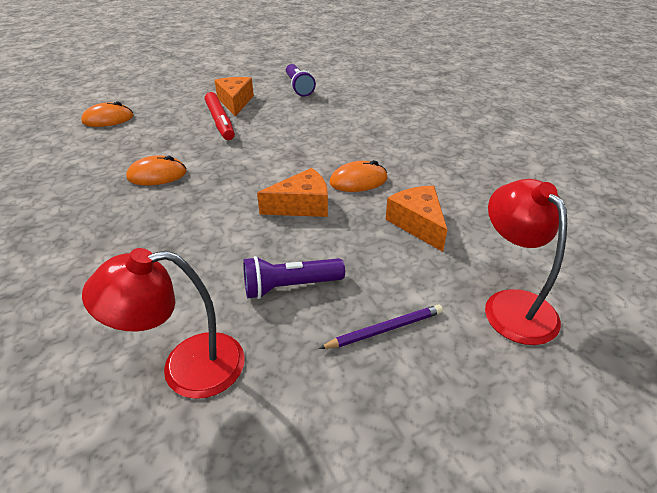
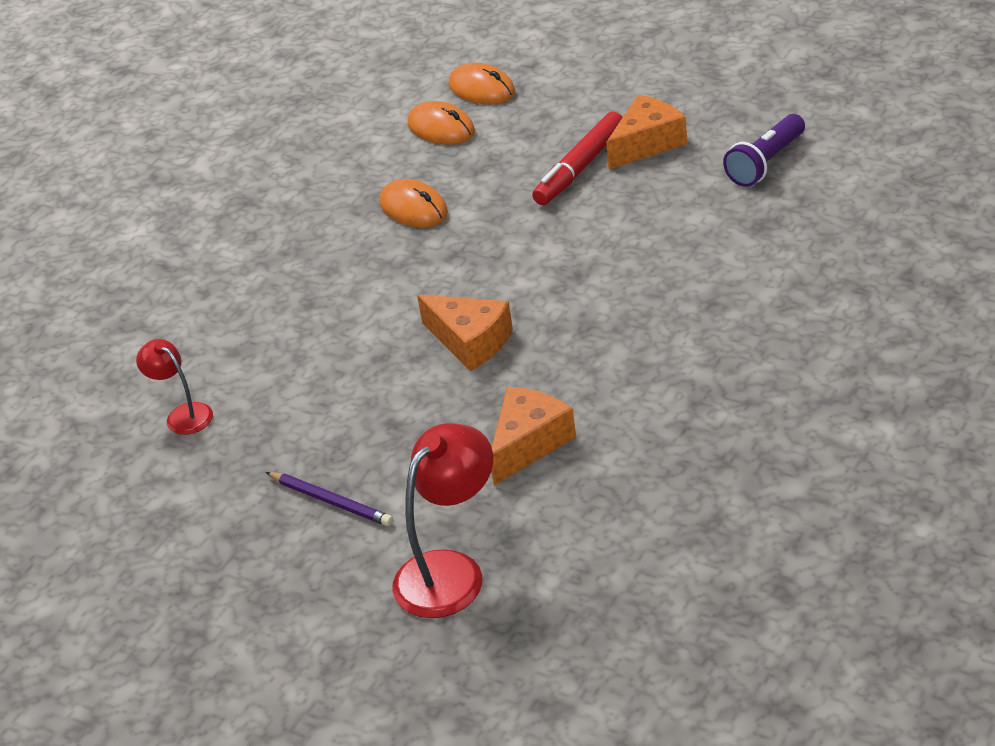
camera: 60 degrees right, 0 degrees up
red lamp [82,248,245,399] -> red lamp [136,339,213,435], size x0.58
purple flashlight [243,256,345,299] -> none
orange mouse [329,160,388,192] -> orange mouse moved to [407,101,475,145]

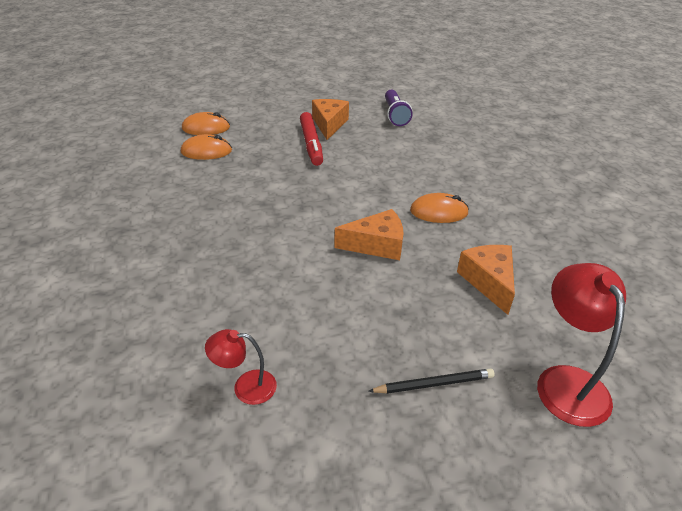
camera: 50 degrees left, 0 degrees up
purple pencil [266,472,393,526] -> black pencil [368,368,495,394]
orange mouse [380,179,448,227] -> orange mouse moved to [410,193,469,223]

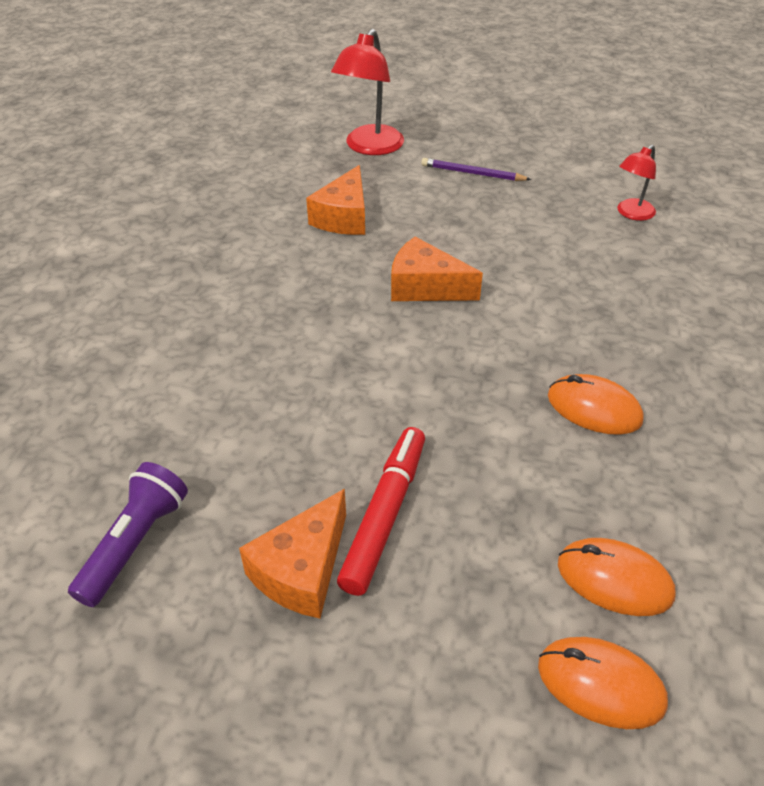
camera: 150 degrees left, 5 degrees up
red lamp [205,329,277,405] -> red lamp turned 105 degrees clockwise [617,145,656,221]
black pencil [368,368,495,394] -> purple pencil [421,158,531,181]
orange mouse [410,193,469,223] -> orange mouse moved to [548,374,644,435]

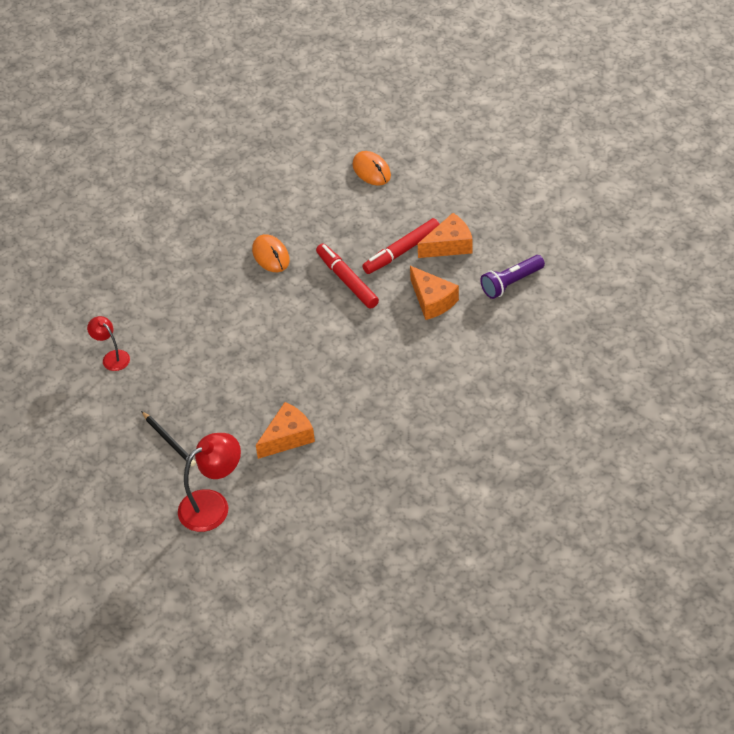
camera: 145 degrees left, 5 degrees up
orange cheese [391,237,483,301] -> orange cheese moved to [410,266,459,320]
purple pencil [421,158,531,181] -> black pencil [141,411,196,467]
orange mouse [558,538,676,616] -> none
red lamp [617,145,656,221] -> red lamp turned 120 degrees counterclockwise [87,316,130,371]
none -> red marker [316,244,379,309]

